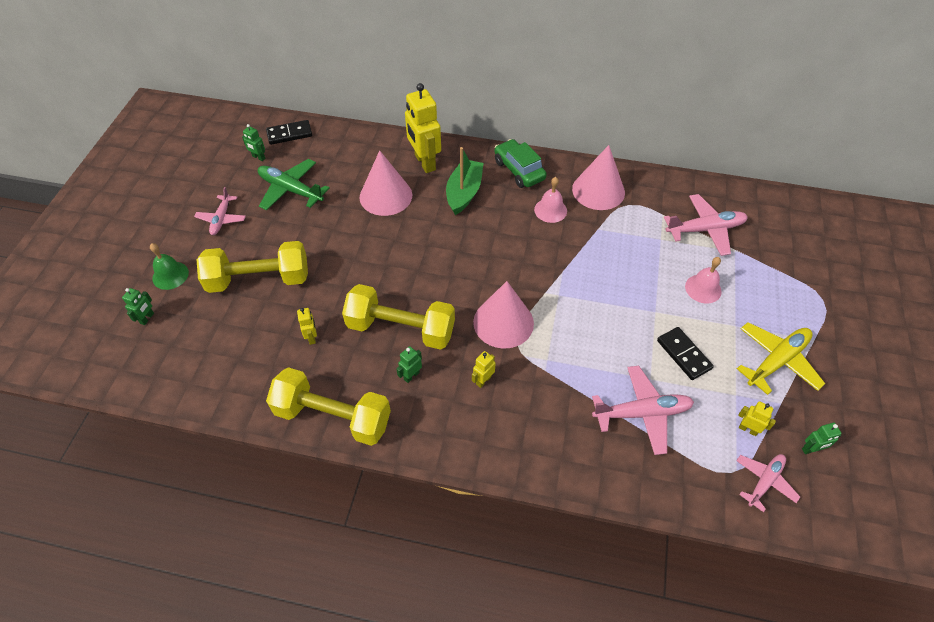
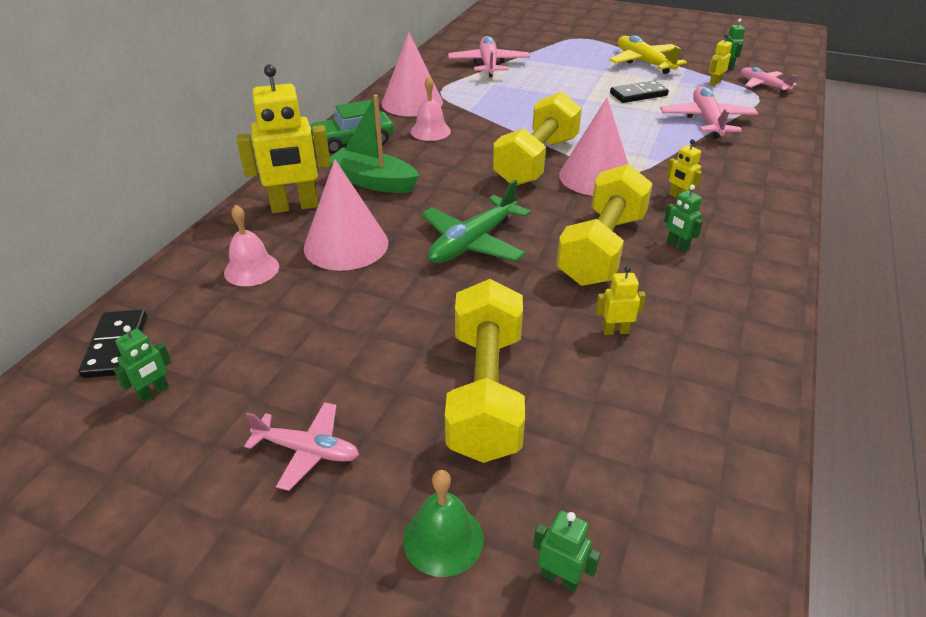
camera: 80 degrees left, 15 degrees down
green plane [258,159,330,210] -> green plane moved to [421,180,531,263]
yellow dumbbell [266,367,391,446] -> yellow dumbbell moved to [493,92,582,185]
pink bell [685,257,722,304] -> pink bell moved to [224,205,279,286]

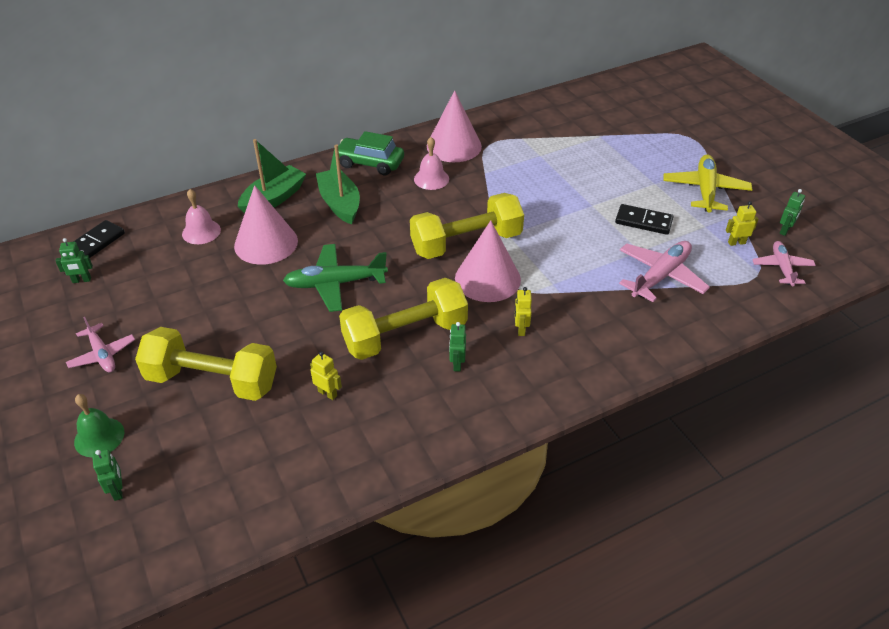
camera: 40 degrees right, 5 degrees up
yellow robot [237,64,331,213] -> green boat [238,139,306,214]
yellow dumbbell [445,279,525,463] -> yellow dumbbell turned 60 degrees clockwise [135,327,277,401]
pink plane [448,36,530,77] -> none

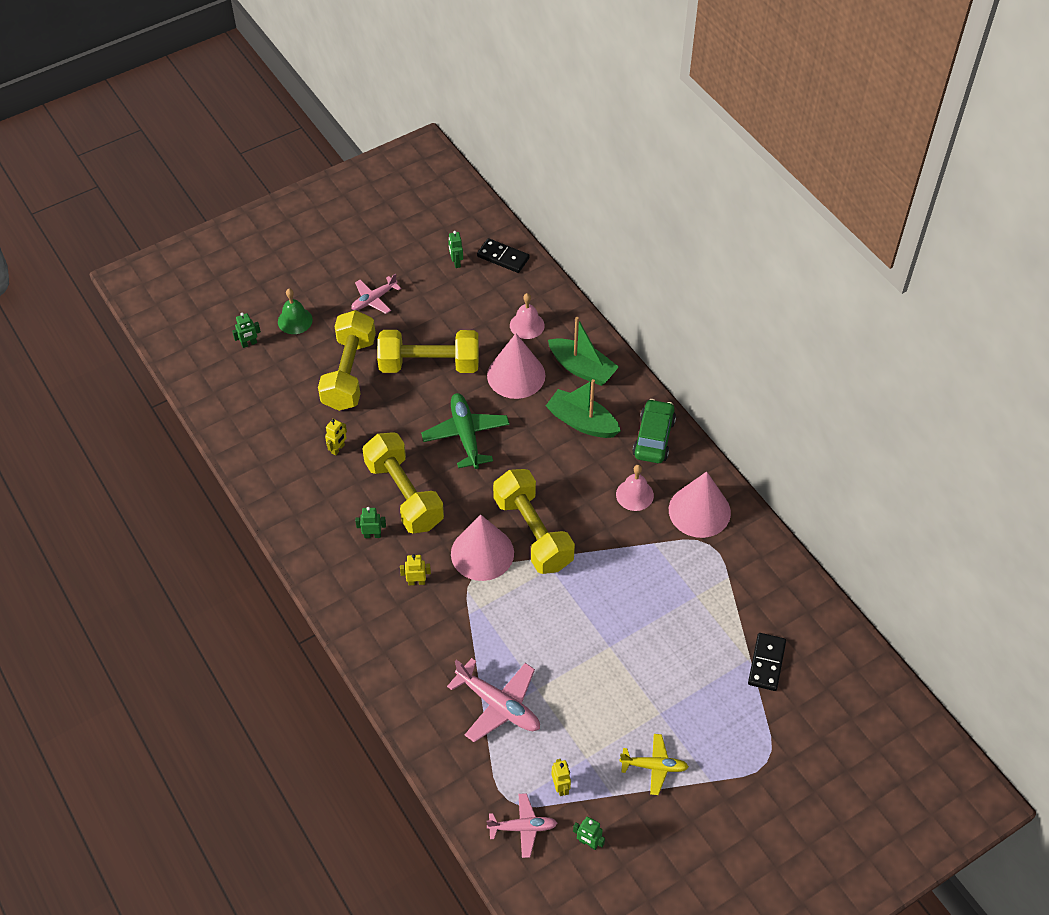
camera: 85 degrees right, 10 degrees up
green boat [316,144,360,224] -> green boat turned 120 degrees counterclockwise [546,379,621,438]
black domino [615,204,673,235] -> black domino moved to [748,633,786,691]
yellow plane [664,154,752,213] -> yellow plane [619,734,689,795], size x0.64
none -> yellow dumbbell [377,330,479,373]

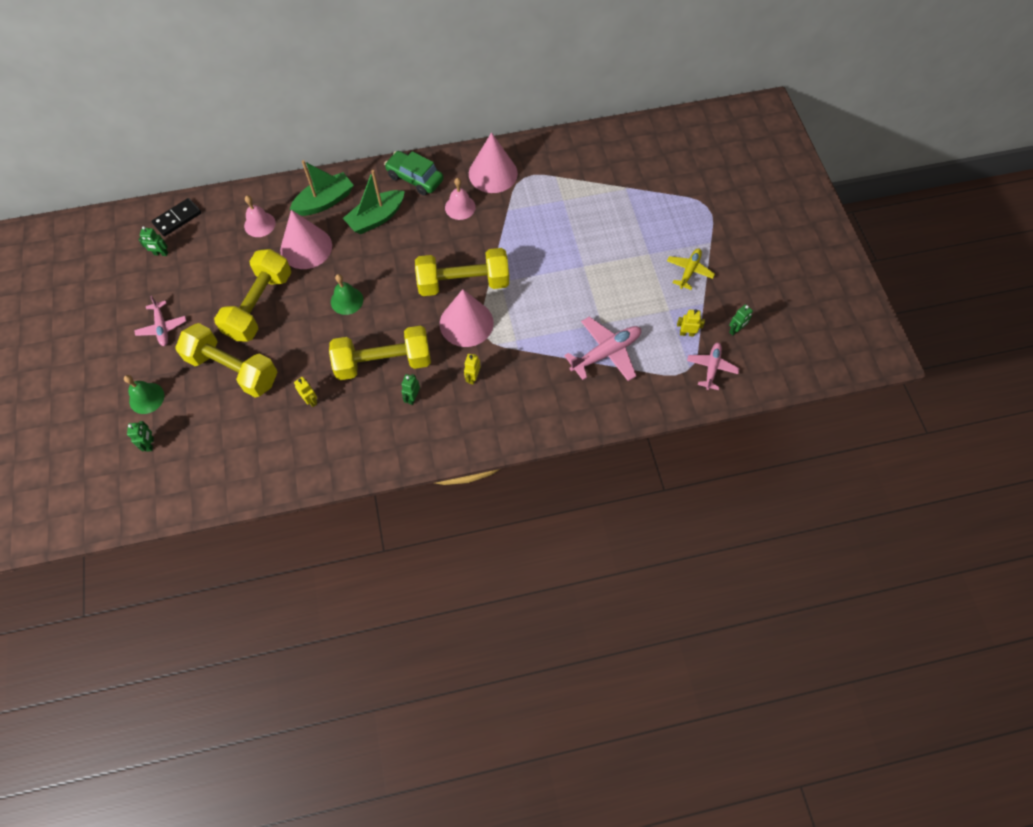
camera: 70 degrees left, 10 degrees up
green plane [421,393,510,469] -> green bell [331,274,363,315]
black domino [748,633,786,691] -> none

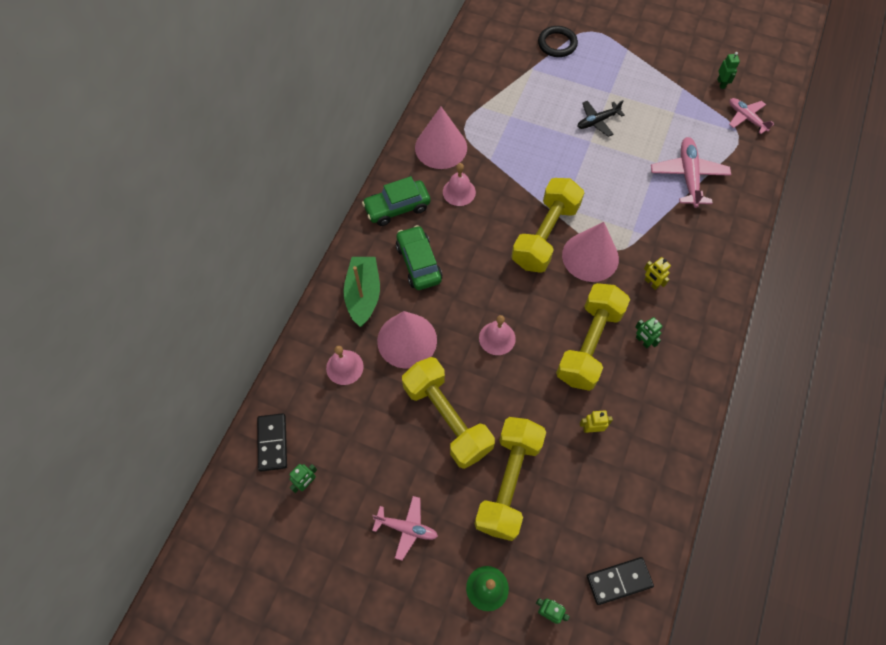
camera: 55 degrees left, 0 degrees up
yellow dumbbell [175,323,278,397] -> yellow dumbbell turned 45 degrees counterclockwise [474,417,546,541]
green bell [331,274,363,315] -> pink bell [479,315,516,355]
green boat [343,170,405,235] -> green car [396,225,442,290]
yellow plane [667,248,715,290] -> none
yellow robot [677,309,705,337] -> none
none -> black ring [538,26,578,57]
none -> black plane [577,100,625,137]
none -> black domino [587,557,654,605]

